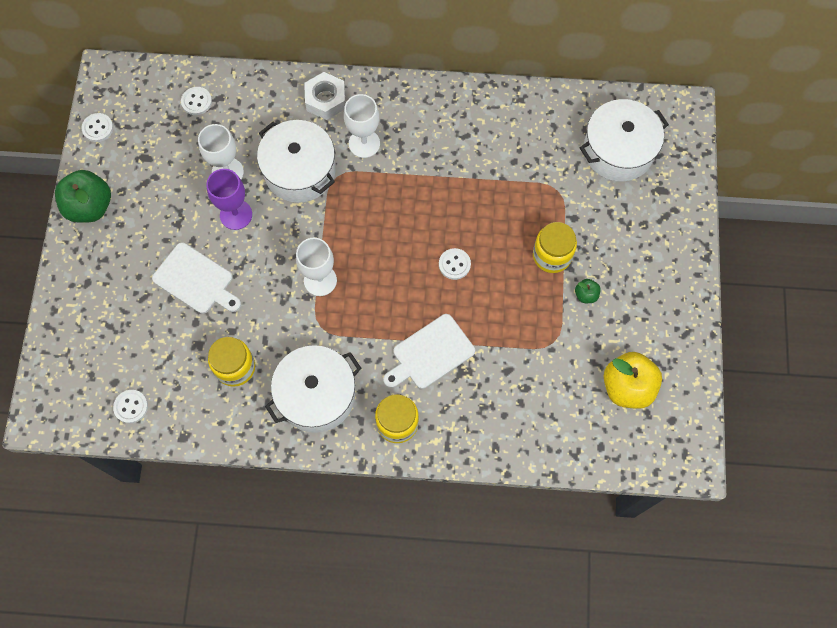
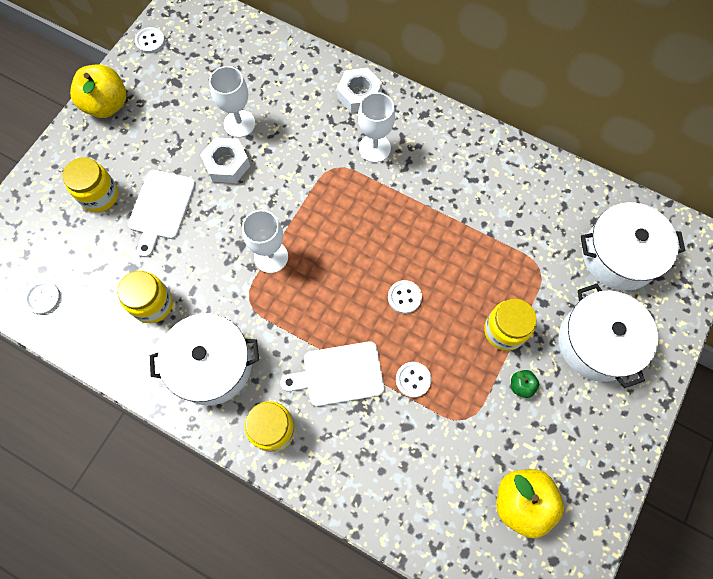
camera: 25 degrees right, 0 degrees up
green apple [55,170,111,223] -> yellow apple [70,64,127,118]
white cutting board [152,243,241,314] -> white cutting board turned 45 degrees clockwise [128,170,196,257]
white button [181,87,212,115] -> white button moved to [396,362,431,398]
purple goblet [206,169,252,230] -> white nut [200,137,250,183]
white pot [257,120,336,203] -> white pot moved to [559,284,658,388]
none -> yellow jar [63,157,118,212]

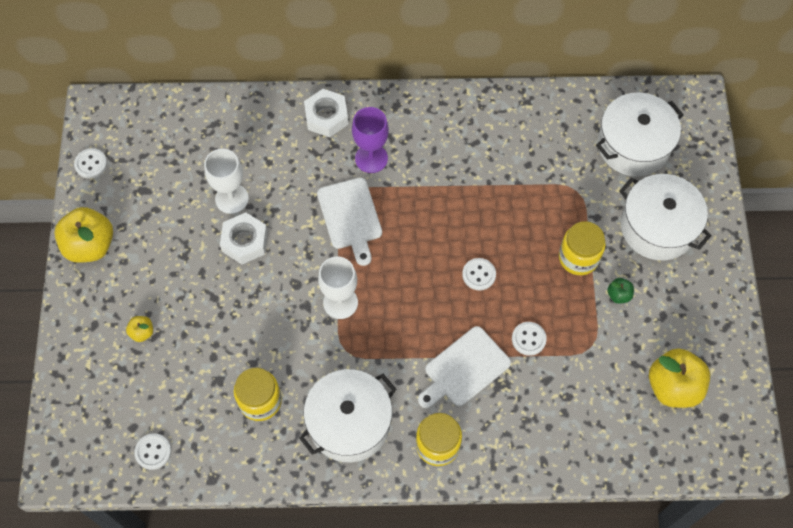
camera: 30 degrees left, 5 degrees down
yellow jar [63,157,118,212] -> yellow apple [126,316,153,342]
white cutting board [128,170,196,257] -> white cutting board moved to [317,178,382,266]
white goblet [358,92,395,163] -> purple goblet [352,107,389,173]

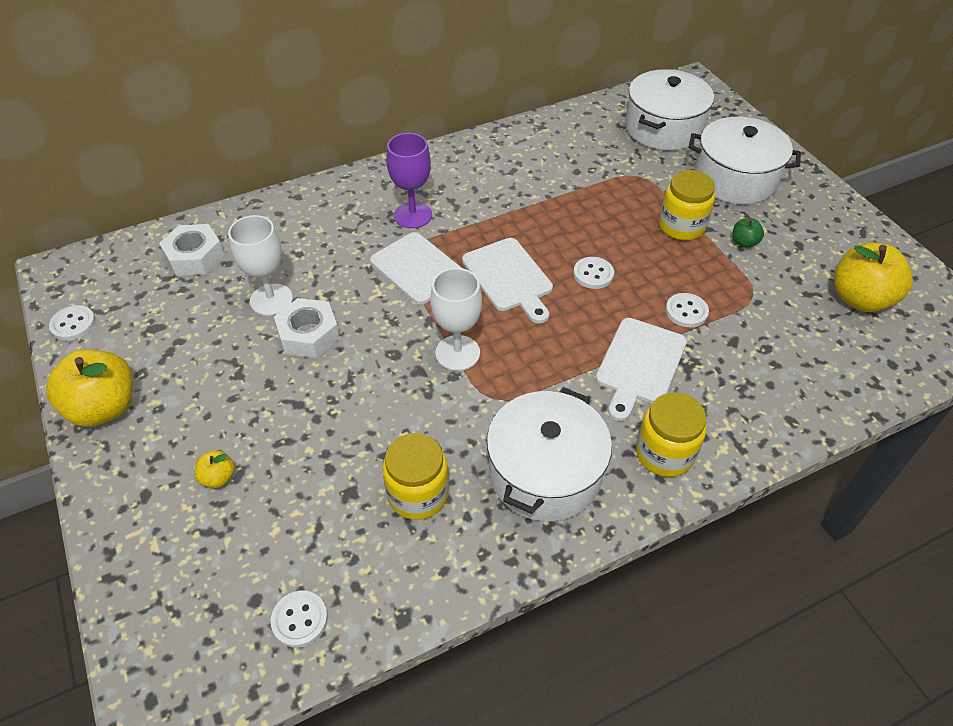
camera: 25 degrees left, 15 degrees down
white nut [304,89,348,137] -> white nut moved to [159,224,225,276]
none -> white cutting board [462,238,553,323]

